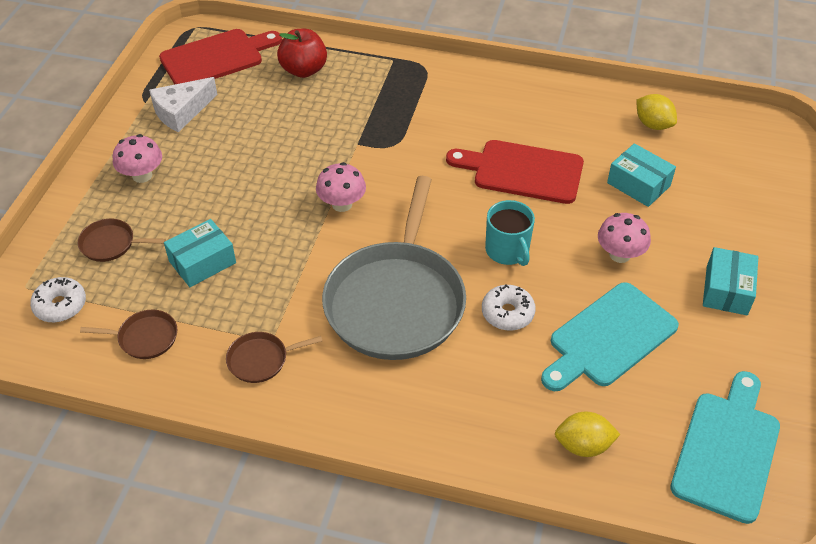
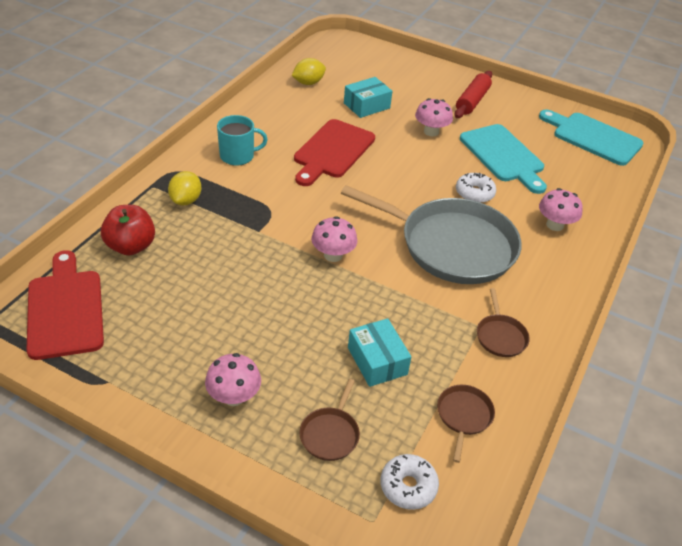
camera: 80 degrees left, 5 degrees down
white cheese [149,77,217,132] -> none
turquoise mug [485,200,535,266] -> turquoise mug moved to [217,115,268,166]
yellow lemon [555,411,620,457] -> yellow lemon moved to [168,171,201,206]
turquoise box [703,247,758,315] -> red rolling pin [455,71,492,118]
none -> pink mushroom [539,188,583,231]

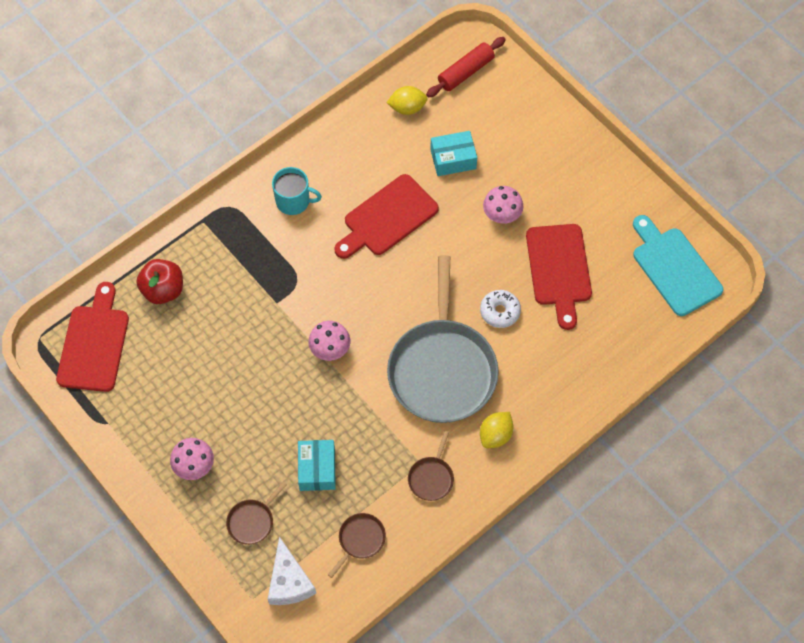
camera: 25 degrees right, 20 degrees up
yellow lemon [168,171,201,206] -> yellow lemon moved to [480,412,514,448]
grey pan [341,185,522,284] -> grey pan turned 45 degrees clockwise [387,255,499,423]
white donut [381,454,439,510] -> white cheese [268,537,316,605]
red rolling pin [455,71,492,118] -> red rolling pin moved to [426,37,506,97]
turquoise cutting board [460,124,547,194] -> red cutting board [526,224,592,330]
pink mushroom [539,188,583,231] -> none

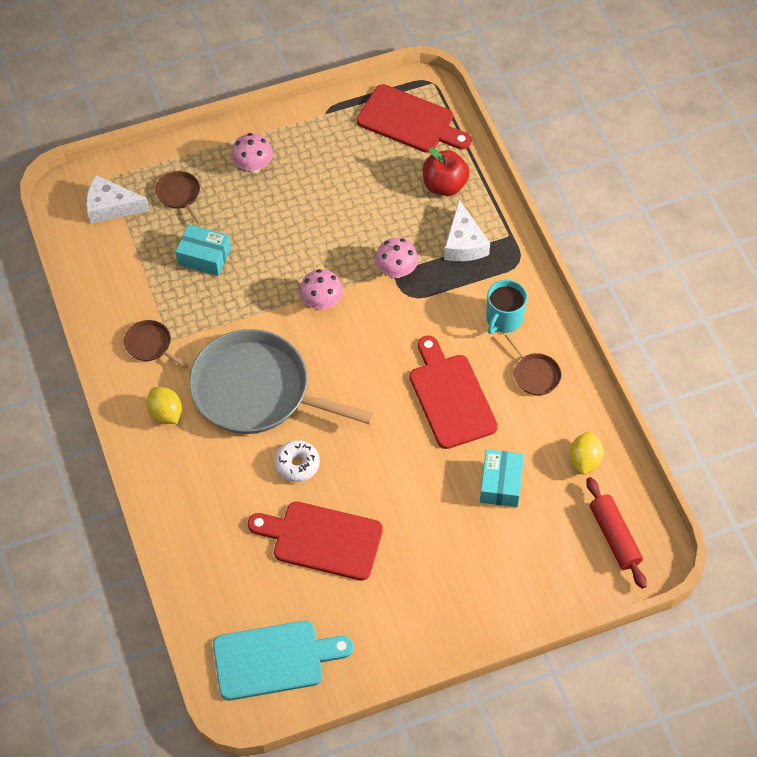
camera: 110 degrees right, 5 degrees down
brown pan [328,513,386,578] -> brown pan moved to [505,333,561,395]
pink mushroom [483,186,523,224] -> pink mushroom moved to [375,238,418,278]
none -> white cheese [444,200,490,261]

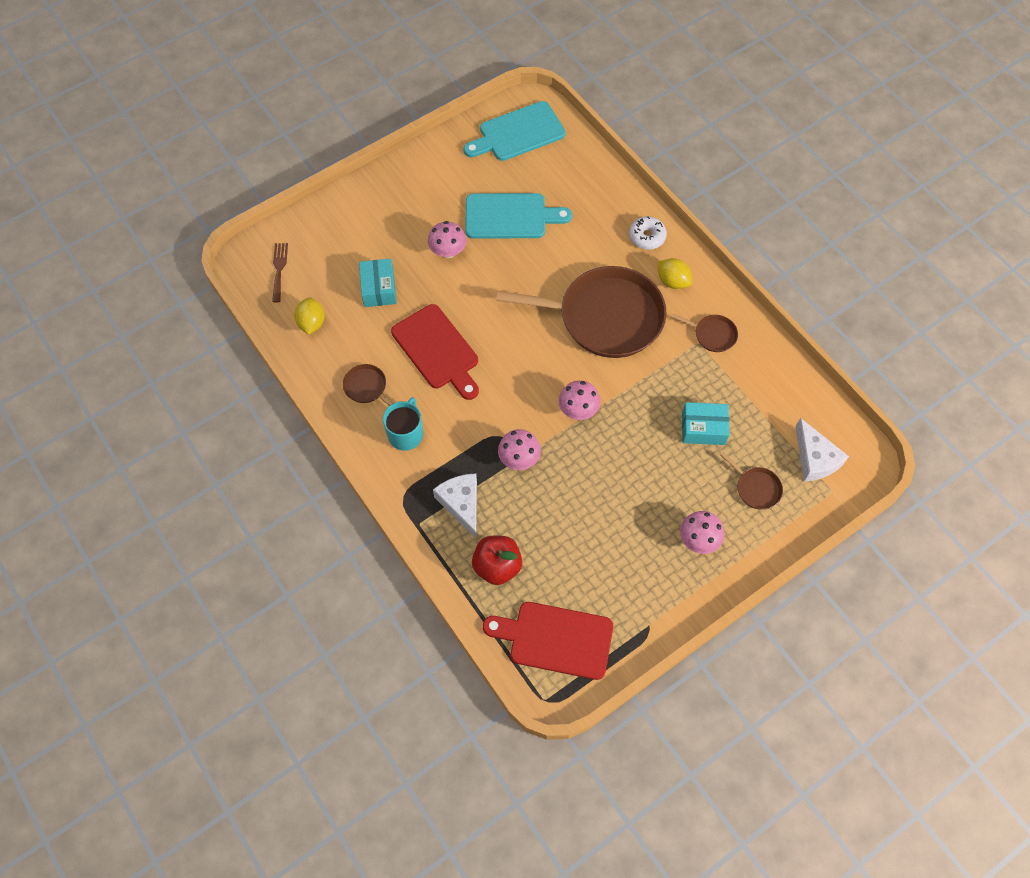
camera: 165 degrees right, 5 degrees up
white cheese [86,175,150,224] -> white cheese turned 75 degrees clockwise [795,418,849,481]
grey pan [189,329,374,434] -> brown pan [496,266,667,358]
red cutting board [248,501,383,581] -> turquoise cutting board [465,193,572,239]
white donut [274,440,320,482] -> white donut moved to [629,216,667,250]
red rolling pin [586,477,647,589] -> brown fork [272,243,288,302]
none -> pink mushroom [428,221,466,258]

